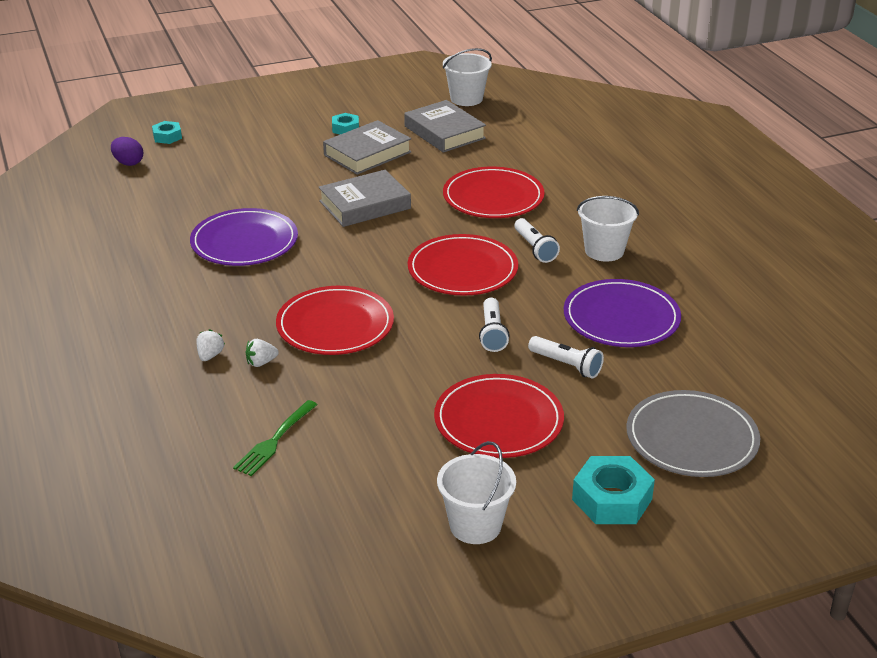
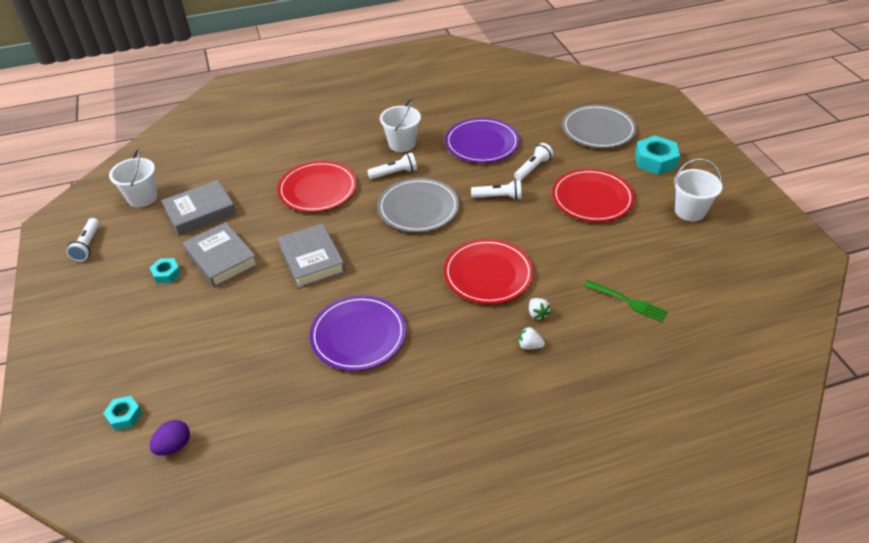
camera: 85 degrees left, 10 degrees up
red plate [408,234,518,296] -> grey plate [377,178,459,232]
none -> white flashlight [66,218,100,261]

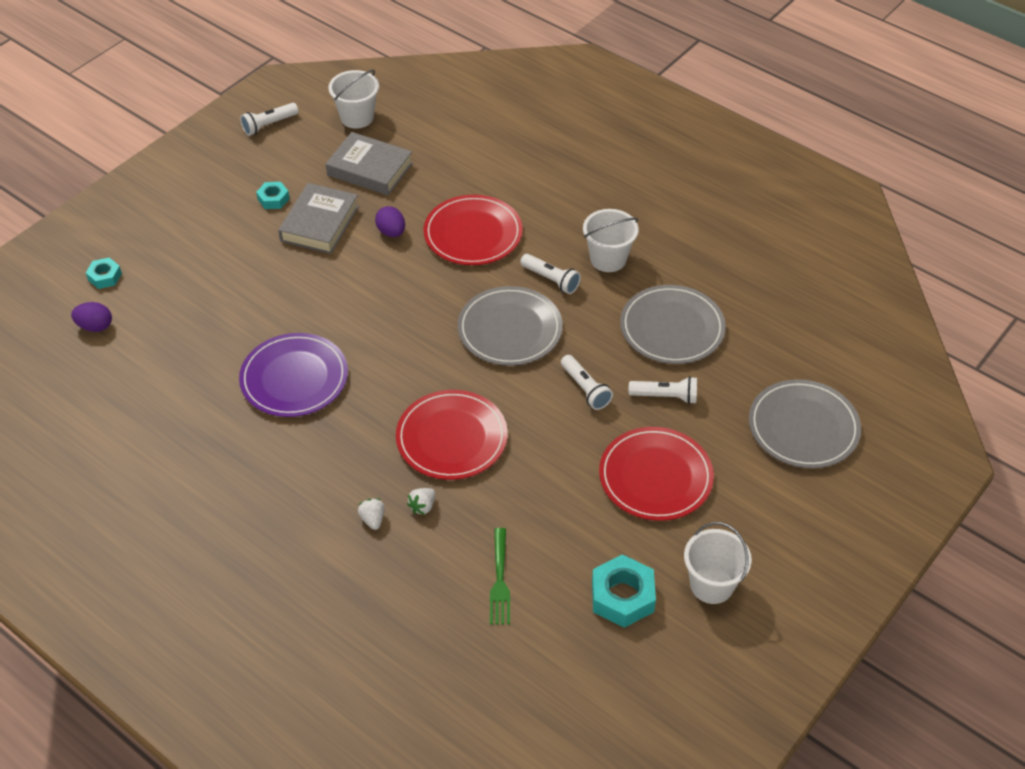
camera: 55 degrees right, 5 degrees up
grey book [277,223,346,288] -> none
purple plate [445,118,520,163] -> grey plate [620,285,726,364]
turquoise nut [635,136,680,175] -> turquoise nut moved to [592,554,656,628]
none -> purple egg [375,206,405,237]

